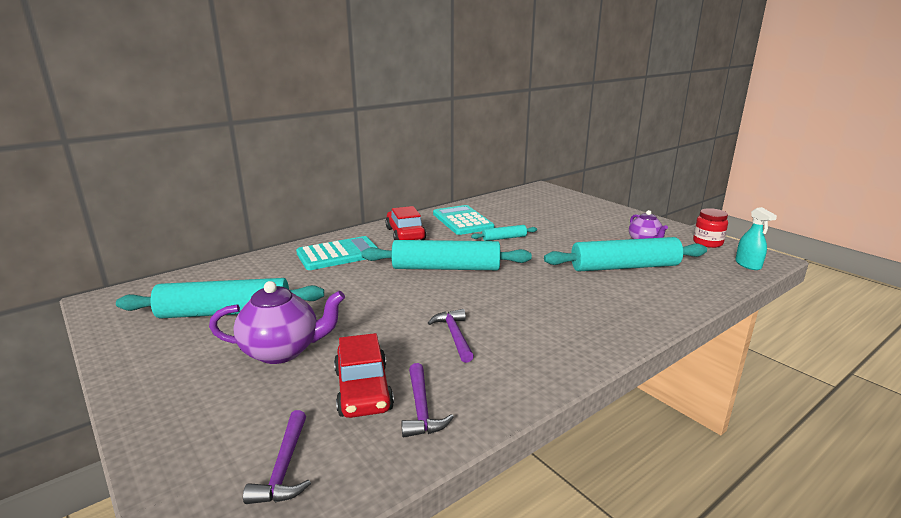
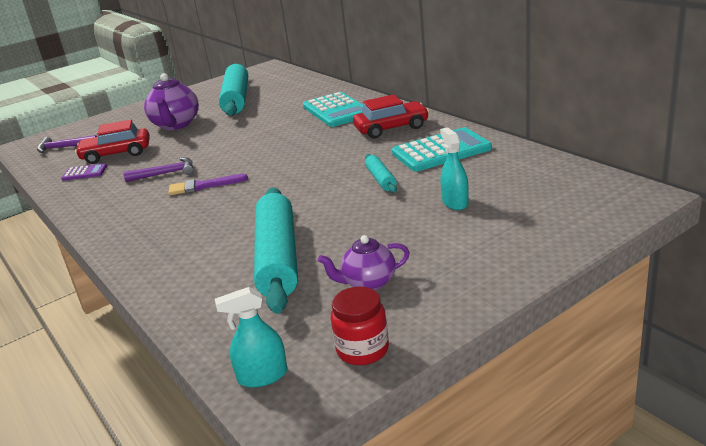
camera: 95 degrees right, 5 degrees up
turquoise rolling pin [361,240,532,270] -> none
purple hammer [401,363,454,437] -> purple calculator [61,163,107,181]
none -> purple brush [168,174,248,195]
none -> turquoise spray bottle [440,127,469,210]

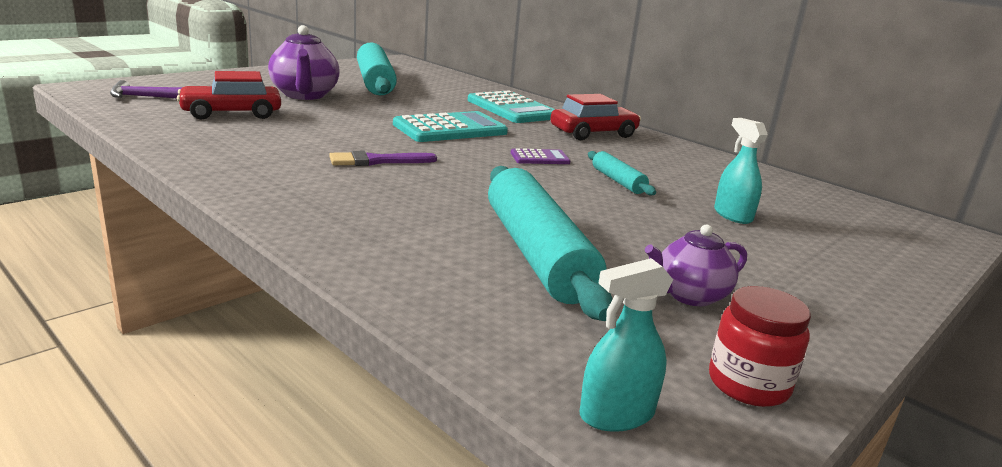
camera: 15 degrees left, 5 degrees down
purple calculator [61,163,107,181] -> purple calculator moved to [511,148,571,164]
purple hammer [123,157,194,182] -> none
turquoise calculator [392,127,492,172] -> turquoise calculator moved to [393,111,508,142]

